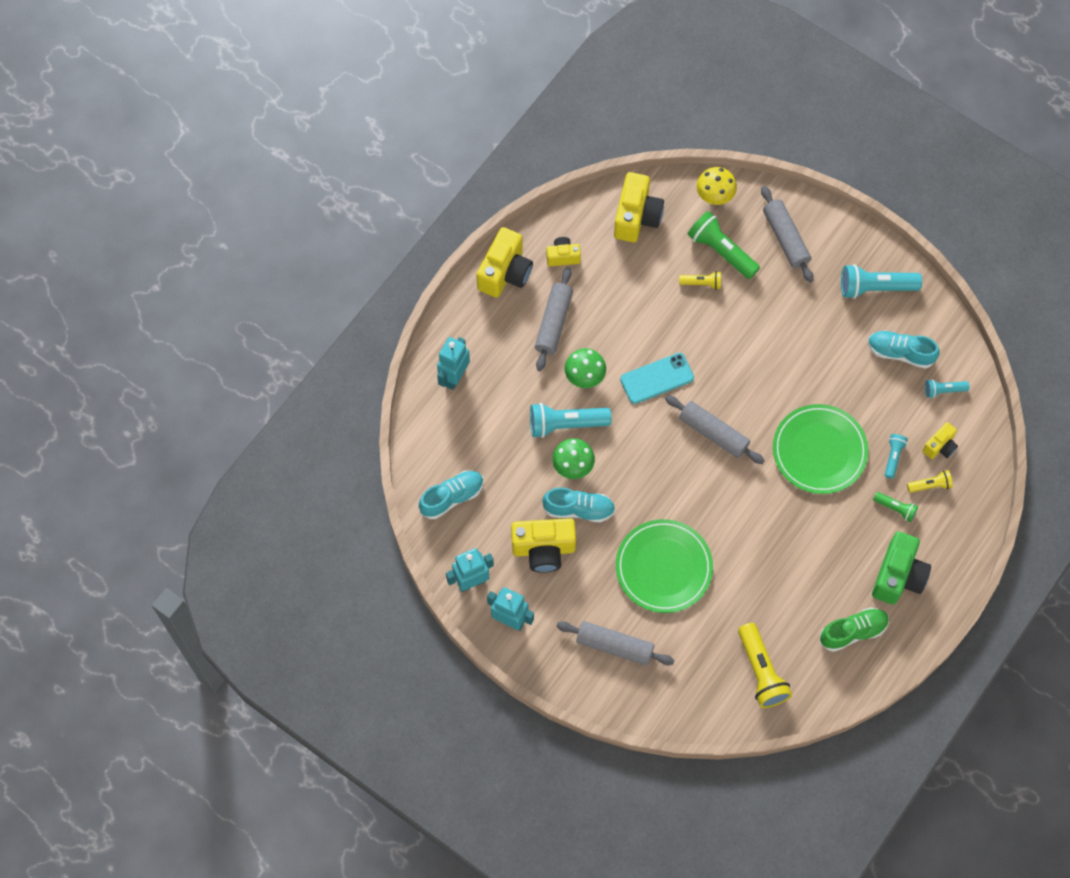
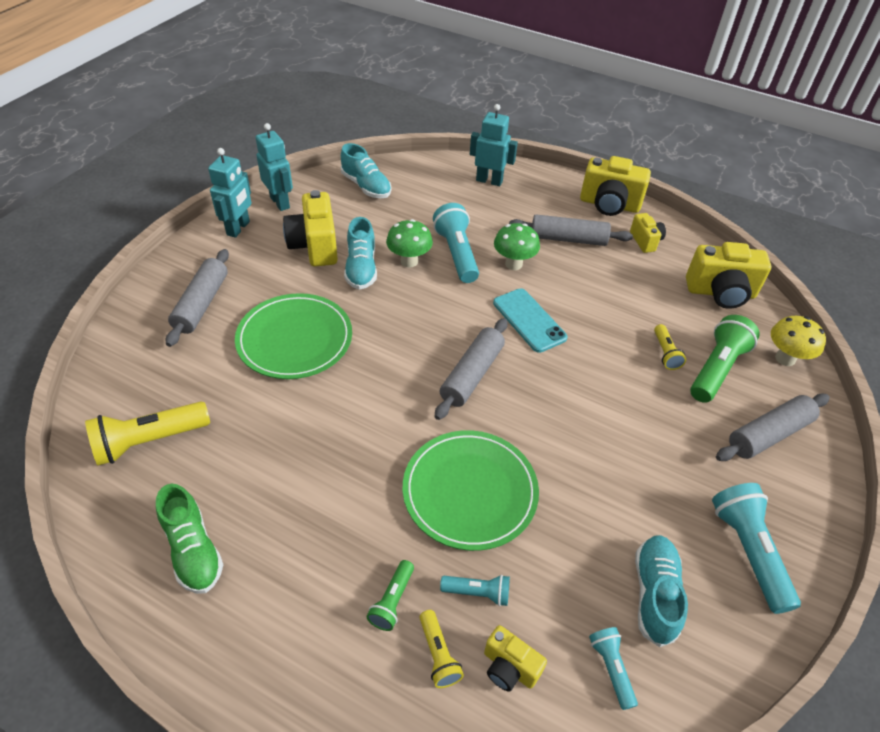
camera: 80 degrees right, 20 degrees down
green camera [872,531,931,605] -> none

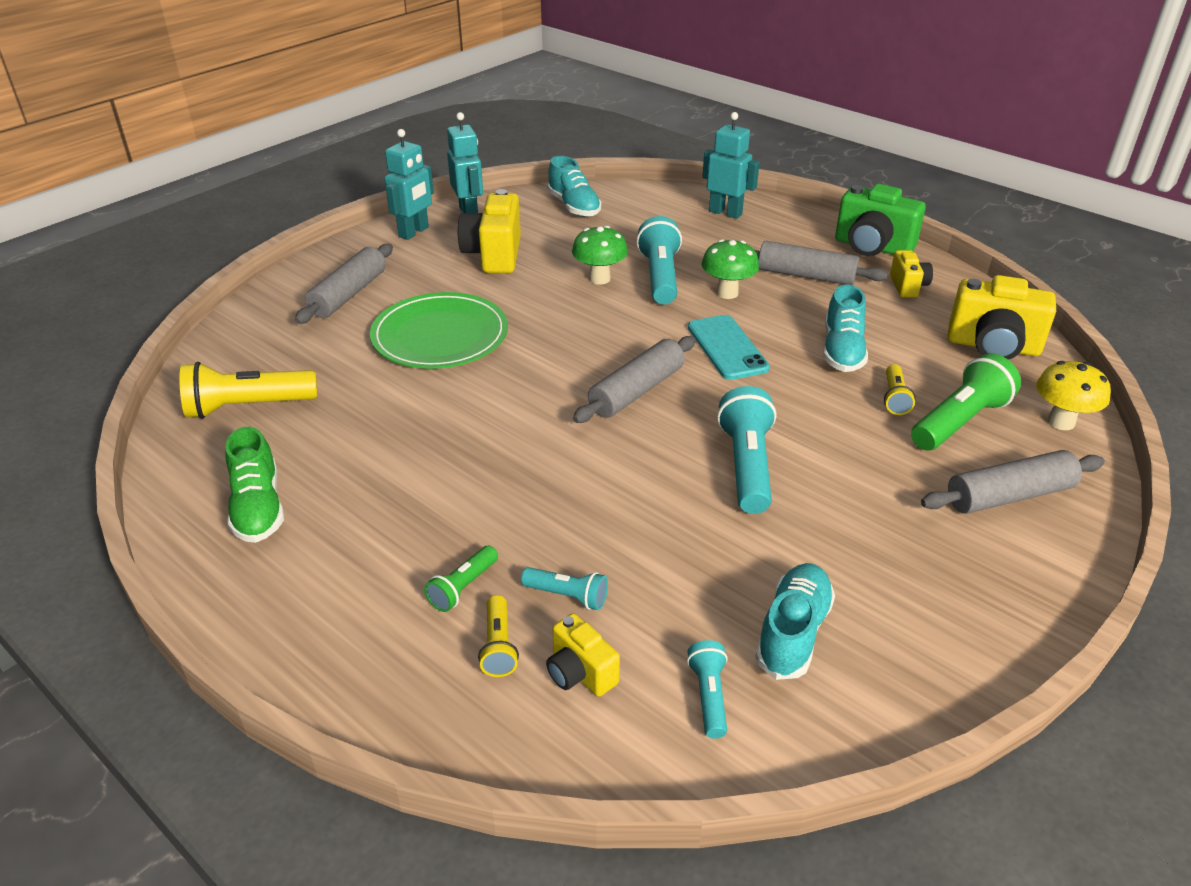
camera: 15 degrees right, 10 degrees down
turquoise shoe [344,217,377,290] -> turquoise shoe moved to [823,284,868,372]
green plate [403,430,539,551] -> none
yellow camera [580,156,651,216] -> green camera [835,184,926,256]
turquoise flashlight [712,483,801,614] -> turquoise flashlight moved to [717,386,776,514]

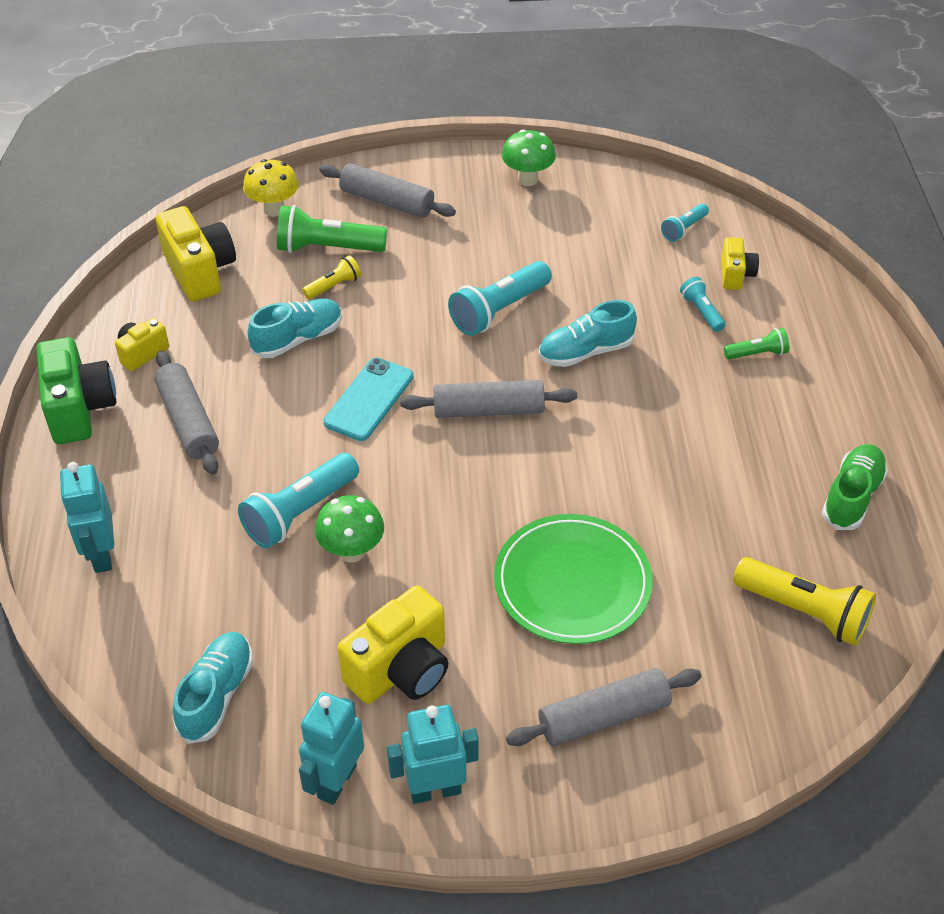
camera: 135 degrees left, 10 degrees up
yellow flashlight [478,595,519,677] -> none
green mushroom [701,239,759,299] -> green mushroom moved to [502,129,556,186]
turquoise shoe [755,563,835,680] -> turquoise shoe moved to [539,300,637,367]

